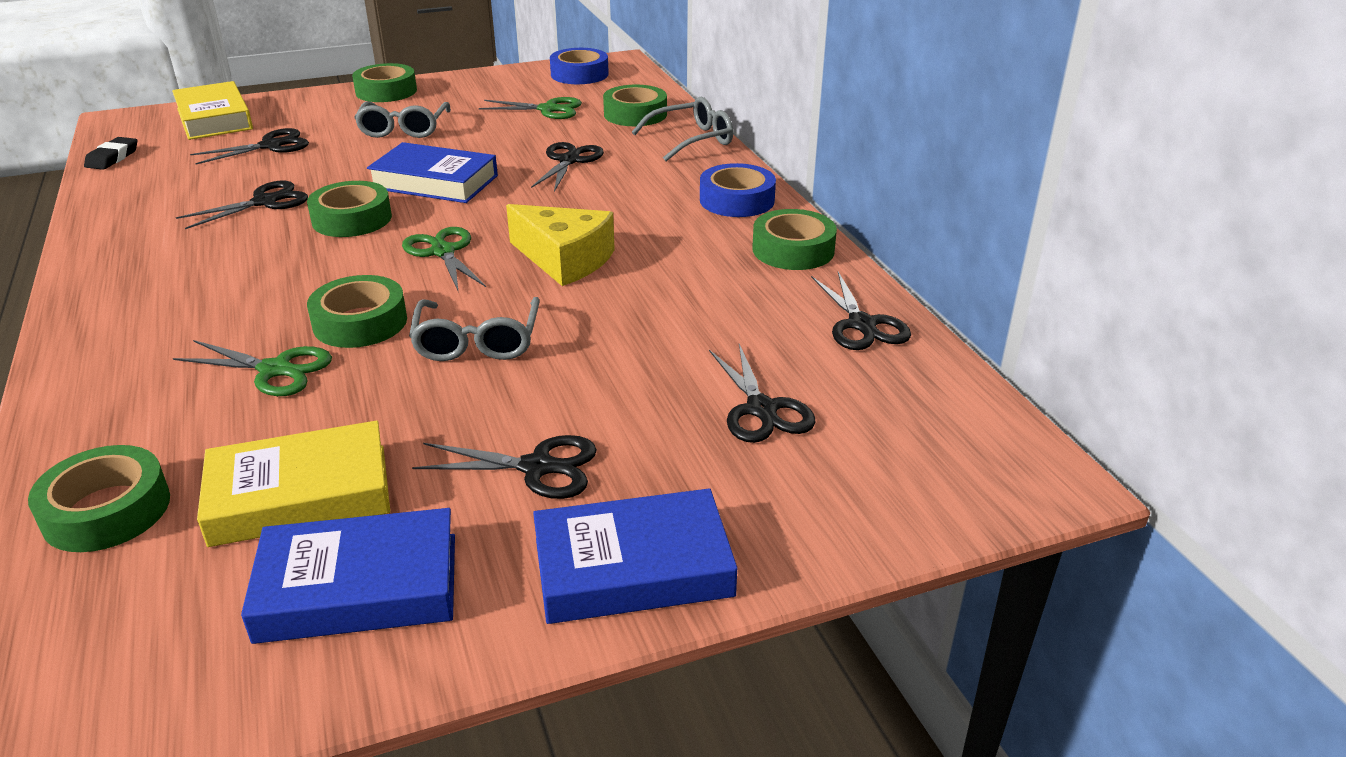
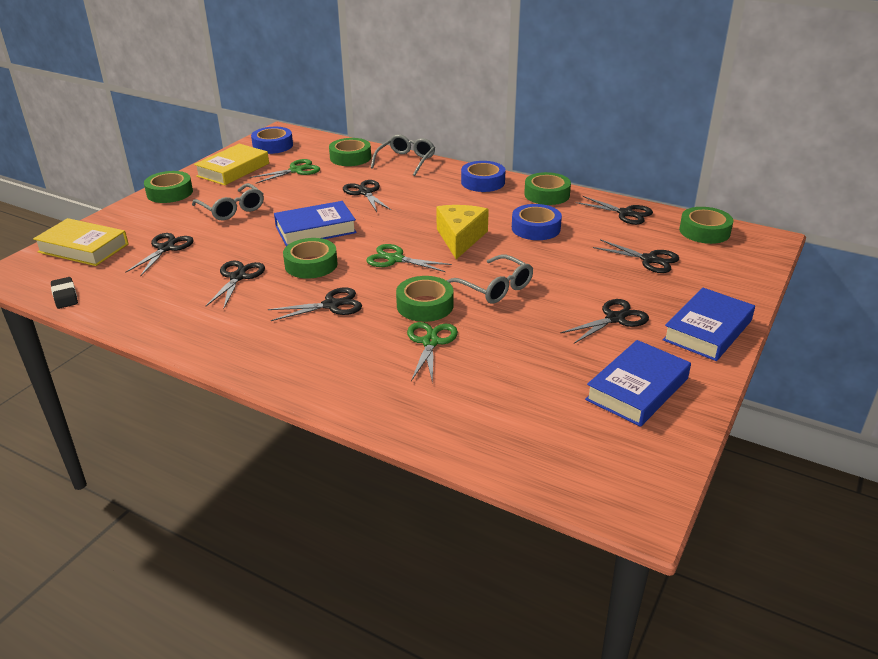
camera: 40 degrees left, 0 degrees up
green tape [28,445,170,552] -> green tape moved to [679,207,734,244]
green scissors [173,340,332,396] -> green scissors turned 60 degrees counterclockwise [407,322,458,384]
yellow book [197,421,390,547] -> yellow book moved to [194,144,269,185]
yellow cheese [506,204,615,286] -> yellow cheese turned 75 degrees counterclockwise [436,205,489,259]
none -> black scissors [268,287,362,321]
none -> blue tape [512,204,562,240]

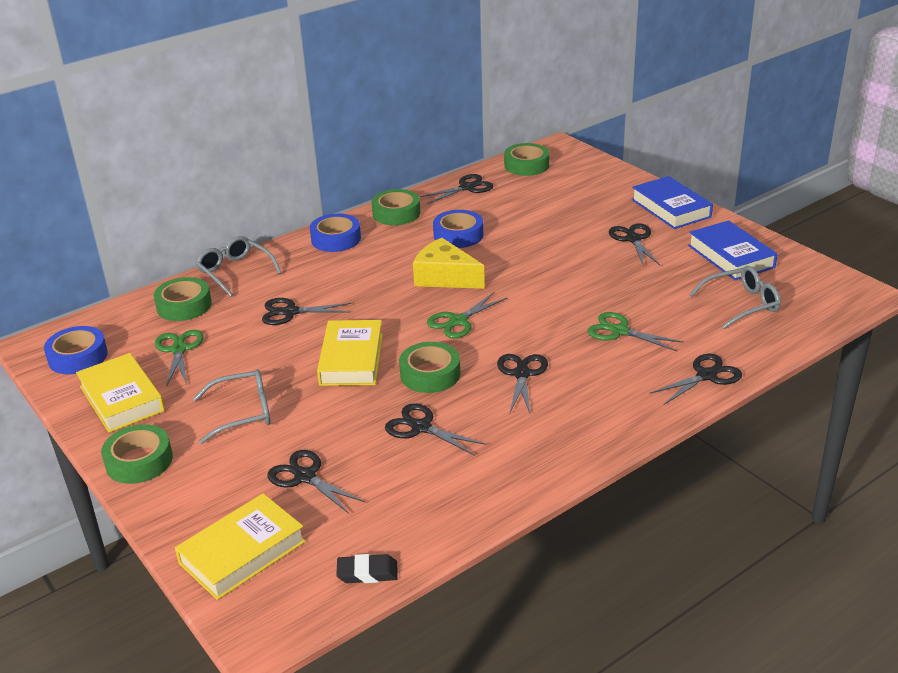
camera: 65 degrees left, 0 degrees up
blue book [274,201,357,246] -> yellow book [317,320,383,386]
green tape [396,276,453,322] -> none
grey glasses [446,255,533,304] -> grey glasses moved to [689,266,781,329]
black scissors [593,239,679,273] -> black scissors moved to [650,354,742,405]

